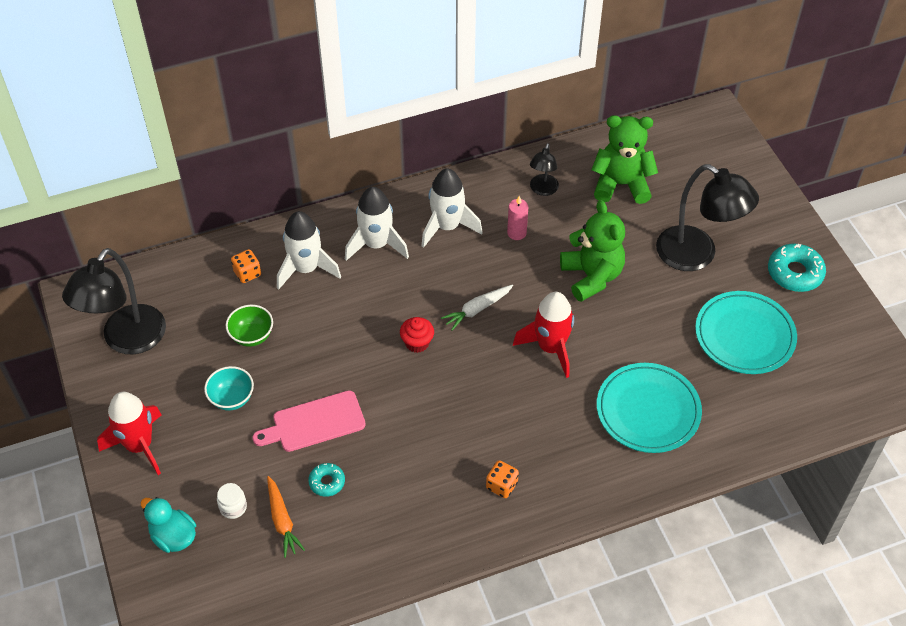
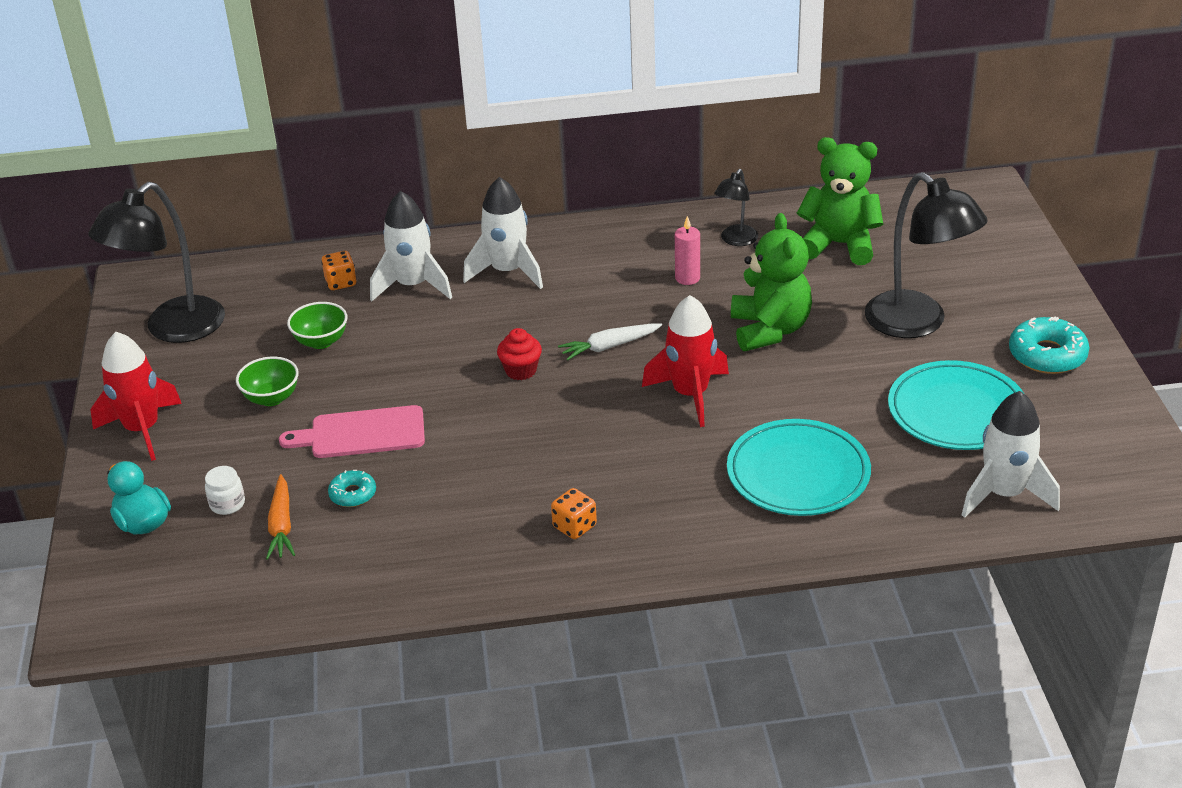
camera: 15 degrees right, 15 degrees down
turquoise bowl [204,366,254,411] -> green bowl [236,357,299,406]
white rocket [421,169,483,248] -> white rocket moved to [962,391,1060,518]

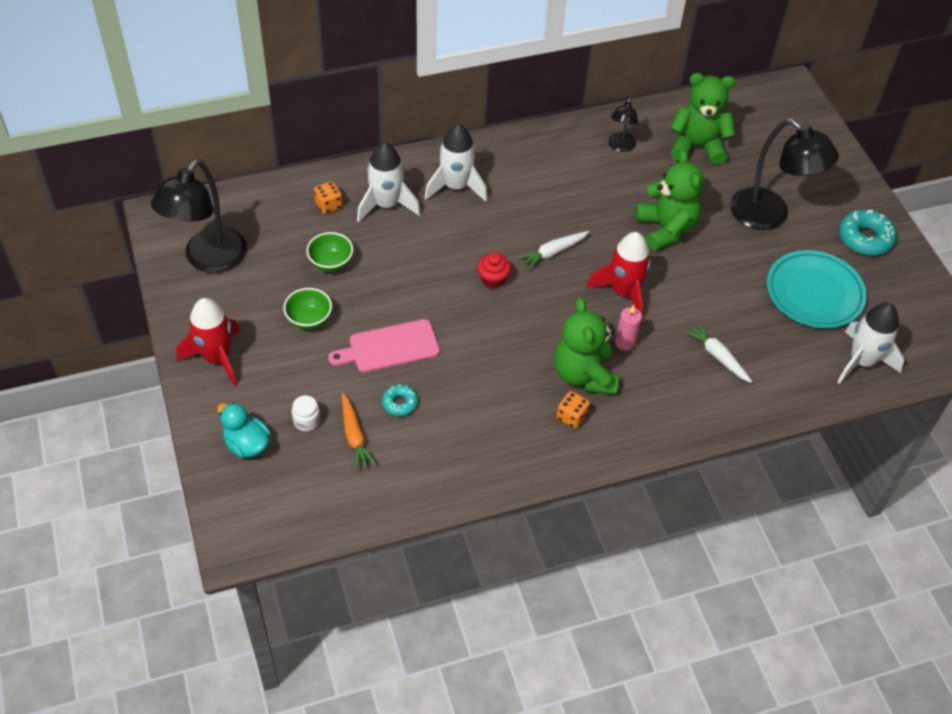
camera: 15 degrees left, 15 degrees up
pink candle [675,216,700,285] -> pink candle moved to [615,305,642,351]
turquoise plate [727,419,871,516] -> white carrot [684,322,752,383]
none -> green teddy bear [554,298,619,395]

